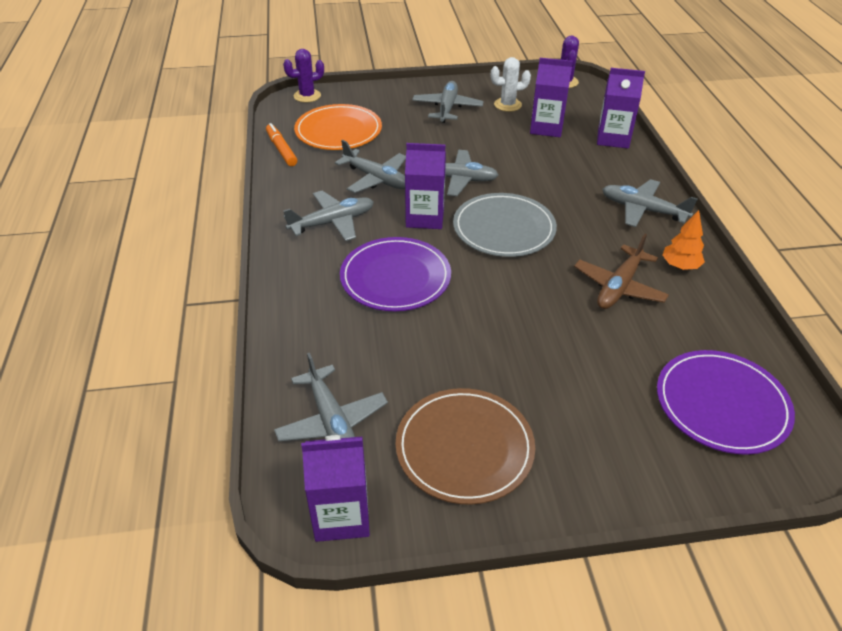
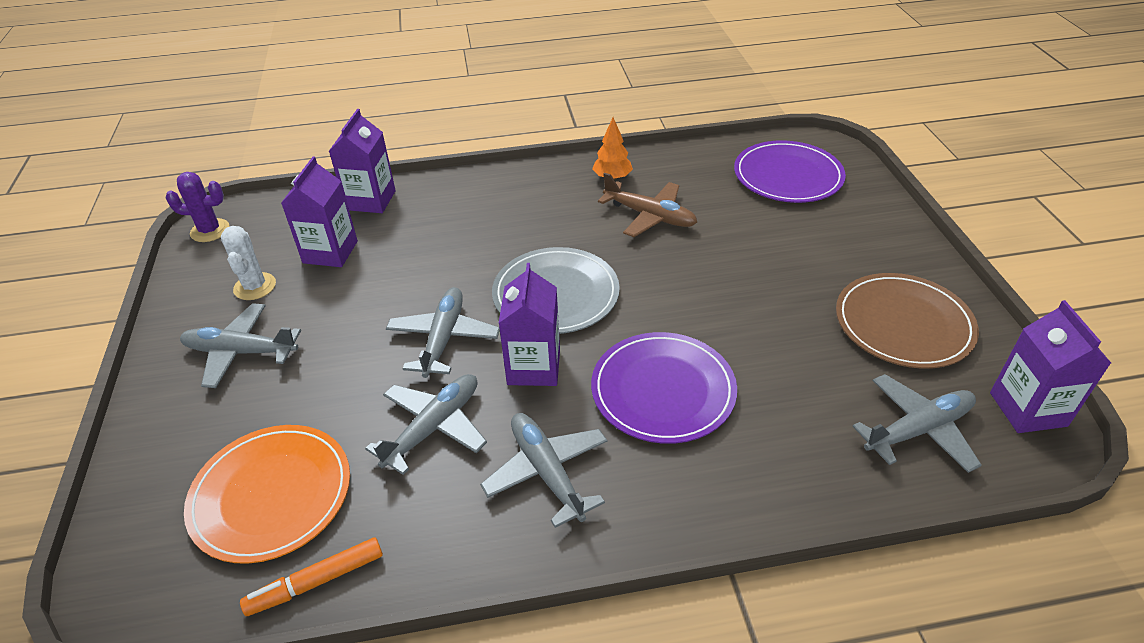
camera: 90 degrees left, 0 degrees up
purple cactus [283,49,324,103] -> none
grey plane [602,179,697,227] -> none

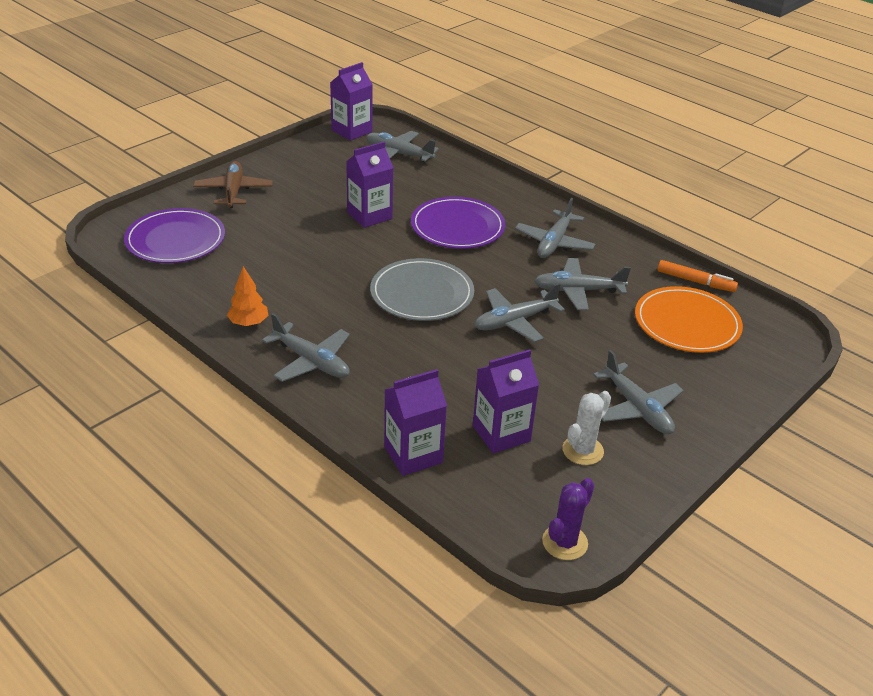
camera: 130 degrees left, 5 degrees down
purple cactus [166,172,229,242] -> purple cactus turned 75 degrees clockwise [542,478,594,560]
purple carton [499,263,560,386] -> purple carton moved to [346,142,393,228]
brown plane [598,173,697,237] -> brown plane moved to [193,161,273,208]
brown plate [836,273,979,369] -> none
none -> grey plane [262,313,350,382]

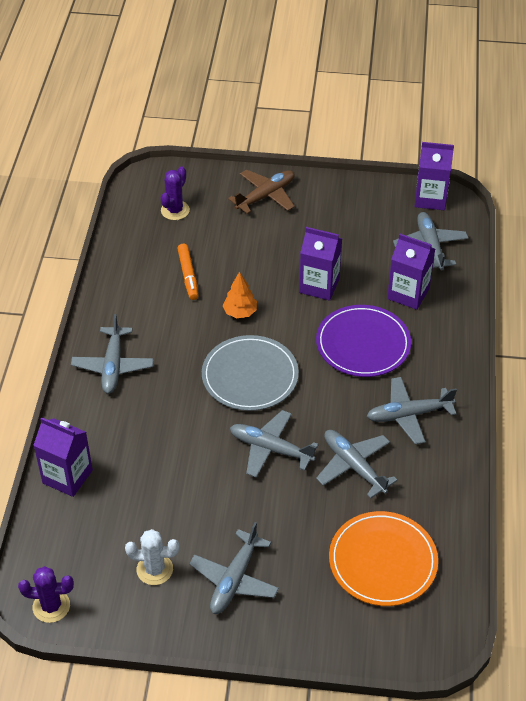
camera: 55 degrees right, 10 degrees up
purple plate [124,208,225,263] -> purple cactus [161,167,190,220]
orange tree [227,266,268,326] -> orange tree moved to [222,271,257,318]
purple carton [473,349,539,454] -> purple carton moved to [387,234,435,310]
orange marker [657,260,738,292] -> orange marker moved to [177,244,199,300]

